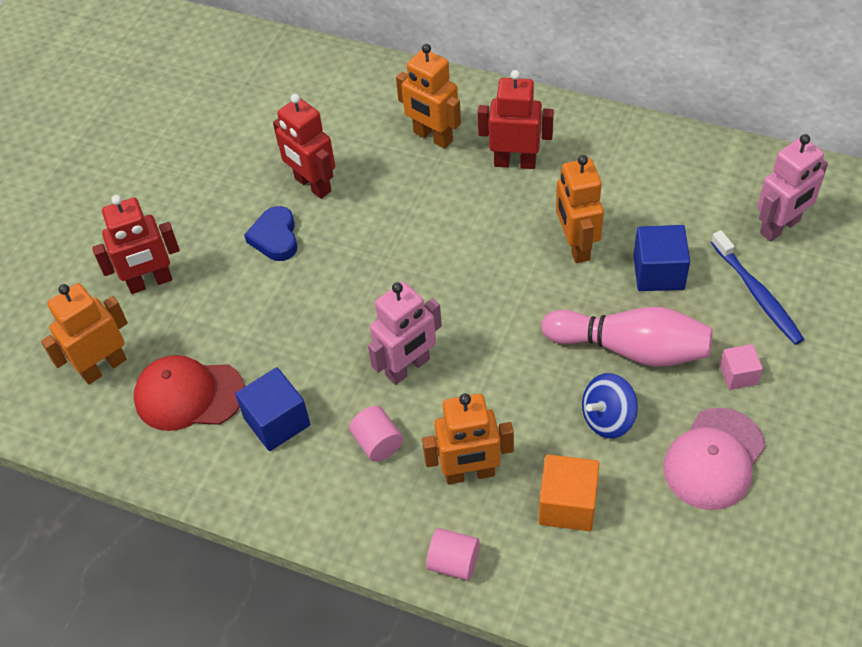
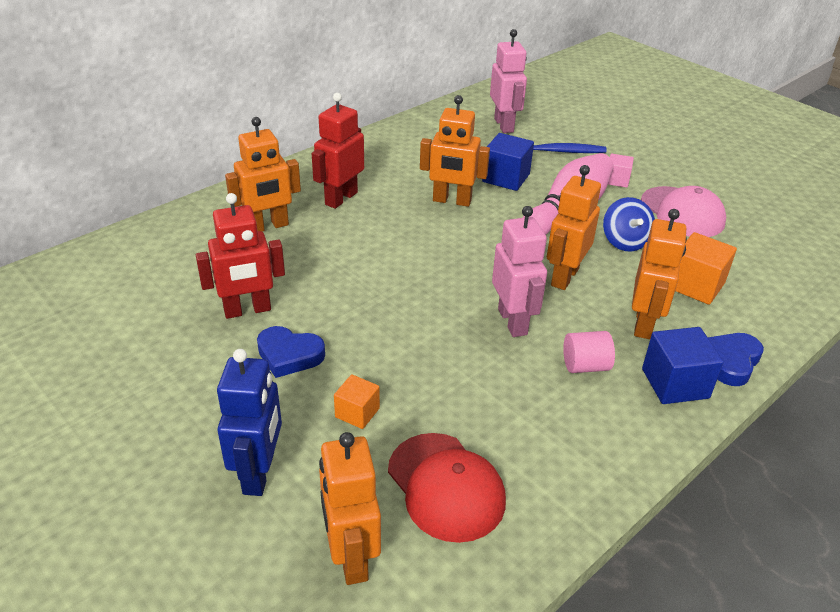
camera: 70 degrees left, 15 degrees down
red robot [92,195,180,294] -> blue robot [217,349,282,496]
red cap [134,355,245,431] -> red cap turned 60 degrees counterclockwise [388,433,506,543]
blue cube [235,367,310,451] -> blue cube moved to [642,327,724,404]
pink cylinder [426,528,480,580] -> blue heart [708,333,764,386]
none -> orange cube [334,374,380,429]
none -> orange robot [547,165,601,290]

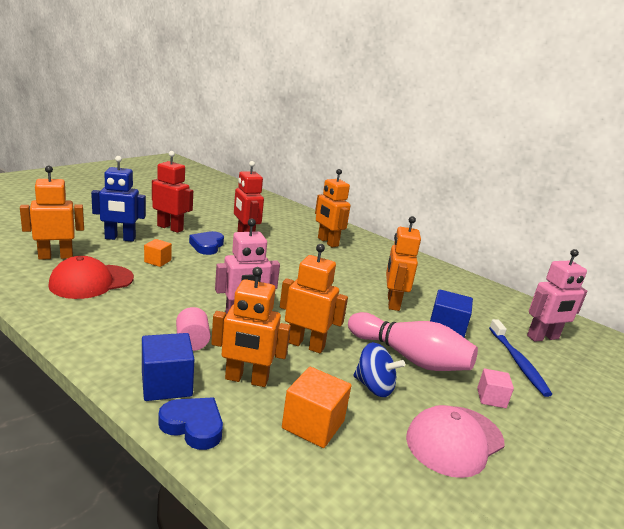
camera: 80 degrees right, 15 degrees down
red robot [312,93,364,209] -> red robot moved to [152,151,193,233]
blue spinning top [603,197,655,252] -> blue spinning top turned 135 degrees counterclockwise [354,342,405,397]

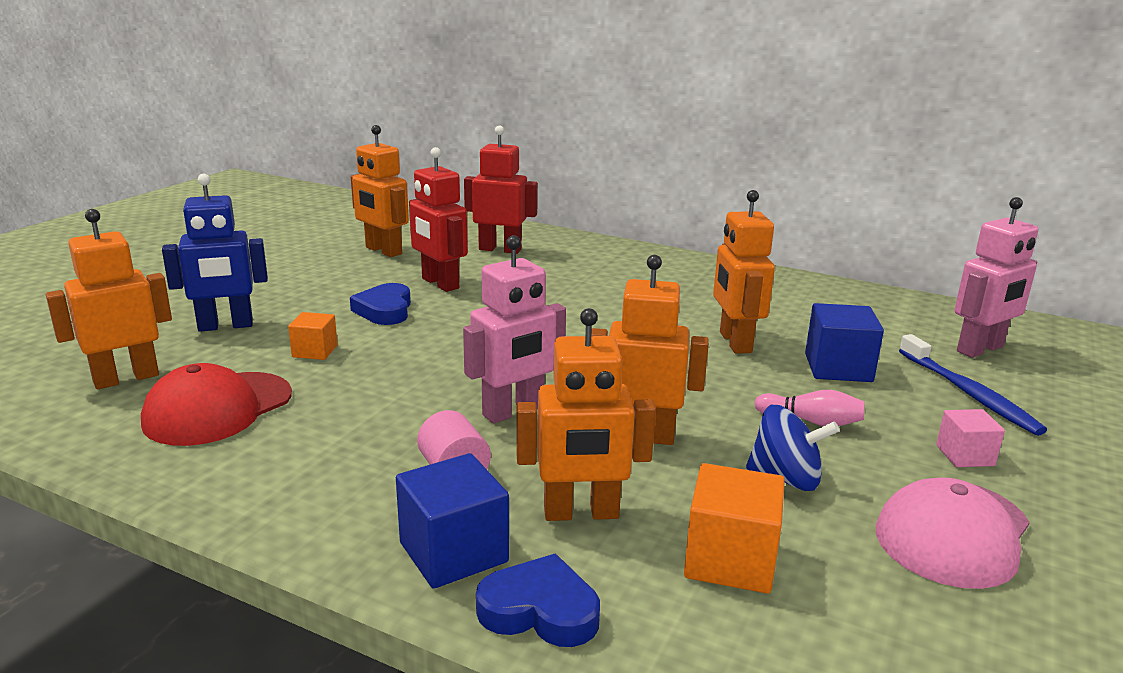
camera: 10 degrees left, 0 degrees up
red robot [152,151,193,233] -> red robot moved to [464,126,538,254]
orange robot [315,169,351,247] -> orange robot moved to [351,125,409,257]
pink bowling pin [348,312,478,371] -> pink bowling pin [755,390,865,426], size x0.47

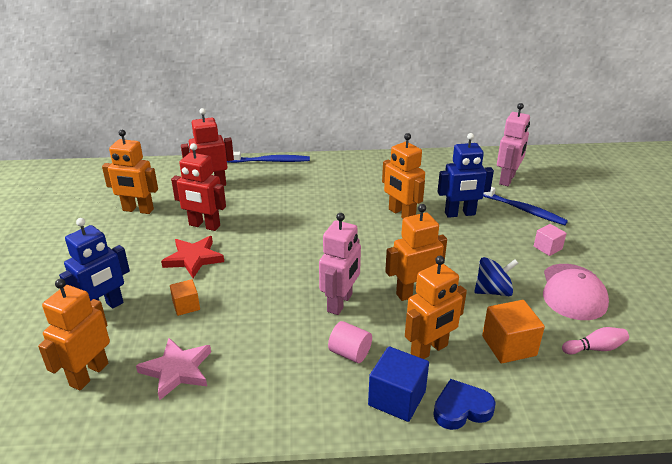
camera: 30 degrees left, 10 degrees up
red cap [141,363,292,446] -> pink star [136,338,211,401]
blue heart [350,283,411,325] -> red star [161,236,224,278]
pink bowling pin [755,390,865,426] -> pink bowling pin moved to [562,327,629,354]
blue cube [805,303,884,382] -> blue robot [437,133,494,218]
none -> blue toothbrush [227,152,310,163]

